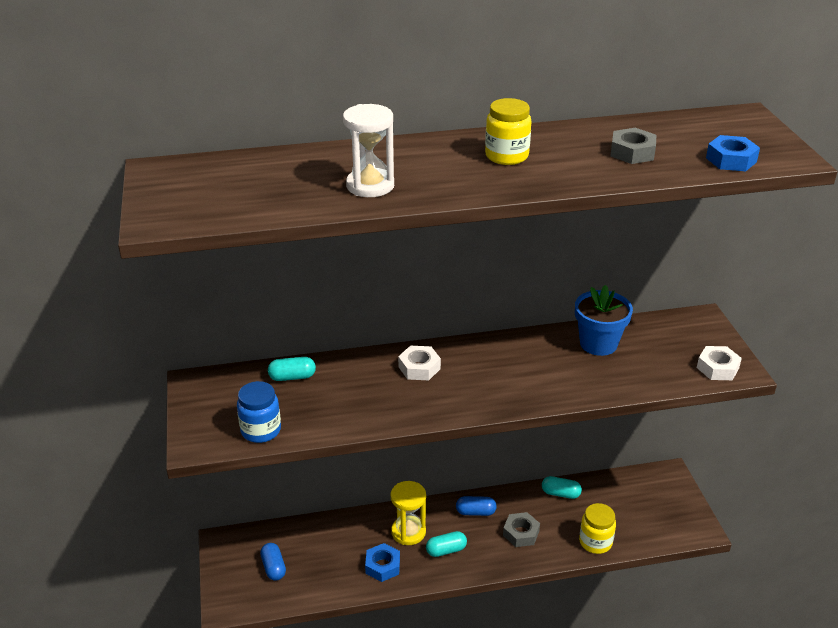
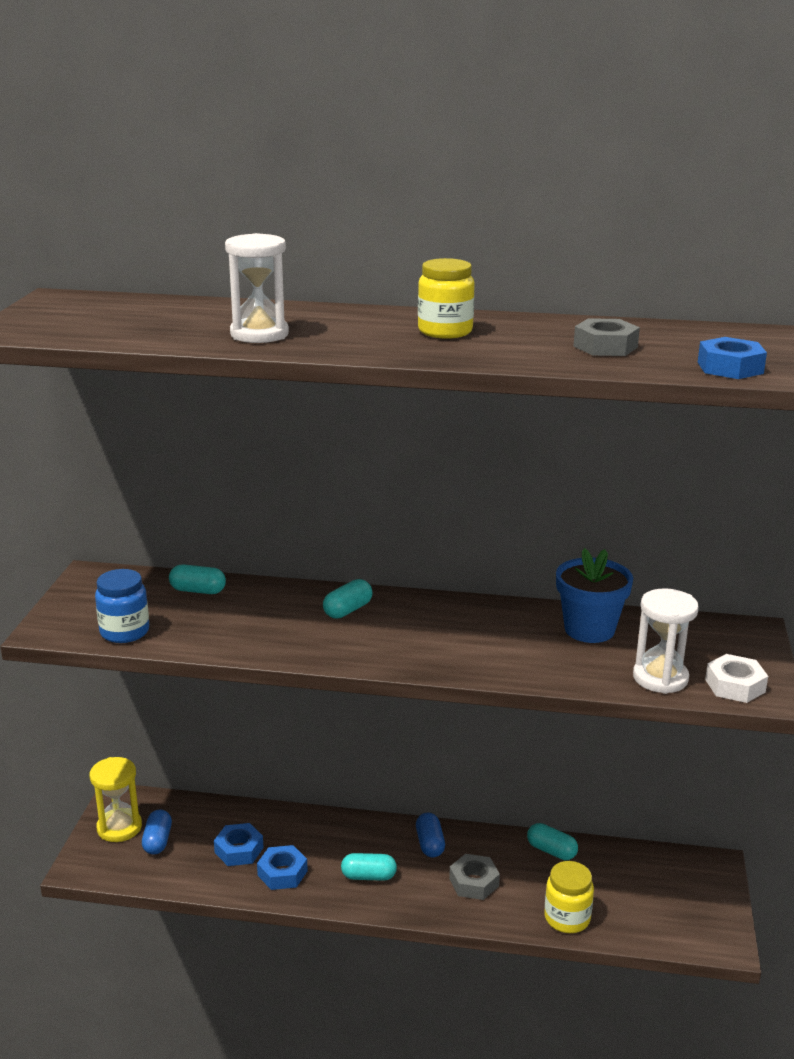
camera: 20 degrees right, 10 degrees down
yellow hourglass [391,481,426,545] -> yellow hourglass moved to [90,757,142,842]
white nut [398,346,441,380] -> turquoise capsule [323,579,373,619]
blue capsule [456,496,497,516] -> blue capsule turned 60 degrees clockwise [416,812,445,857]
none -> blue nut [214,823,264,866]
none -> white hourglass [633,588,699,694]

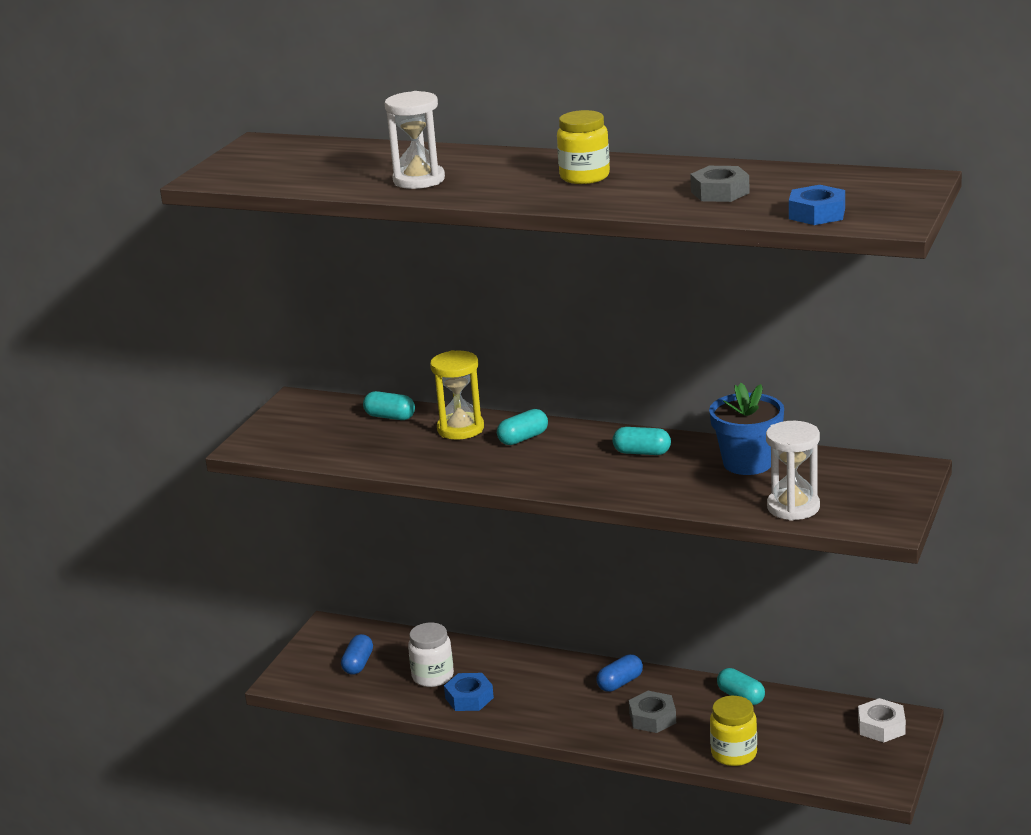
camera: 15 degrees right, 0 degrees up
yellow hourglass [90,757,142,842] -> yellow hourglass moved to [430,350,484,440]
blue jar [95,569,149,643] -> none
blue nut [214,823,264,866] -> white jar [408,623,454,687]
turquoise capsule [341,853,397,881] -> turquoise capsule moved to [613,427,671,455]
blue capsule [416,812,445,857] -> blue capsule turned 45 degrees clockwise [596,654,643,692]
white nut [705,654,768,703] -> white nut moved to [858,698,906,742]

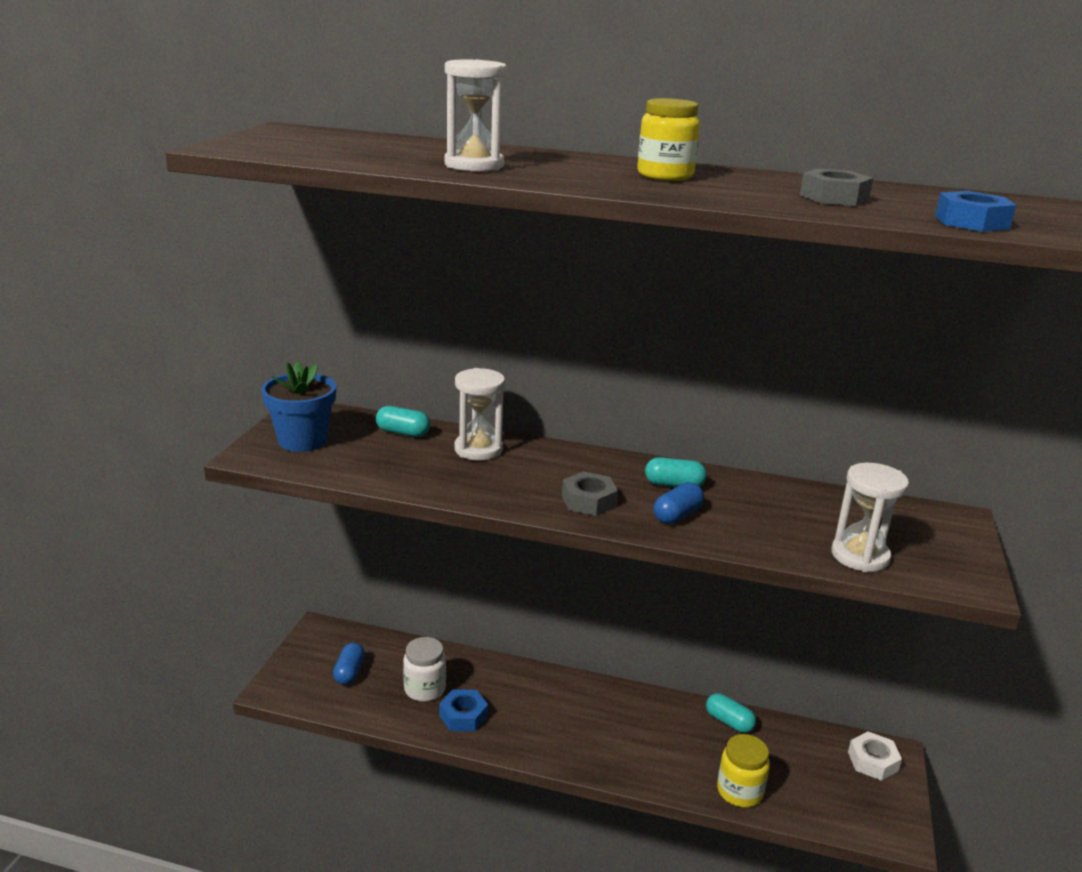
camera: 10 degrees left, 0 degrees up
yellow hourglass [430,350,484,440] -> white hourglass [454,368,505,460]
turquoise capsule [497,409,548,445] -> none
blue capsule [596,654,643,692] -> blue capsule moved to [653,482,704,524]
grey nut [629,691,676,733] -> grey nut moved to [562,471,618,516]
blue flower pot [709,383,784,475] -> blue flower pot moved to [261,362,336,452]

